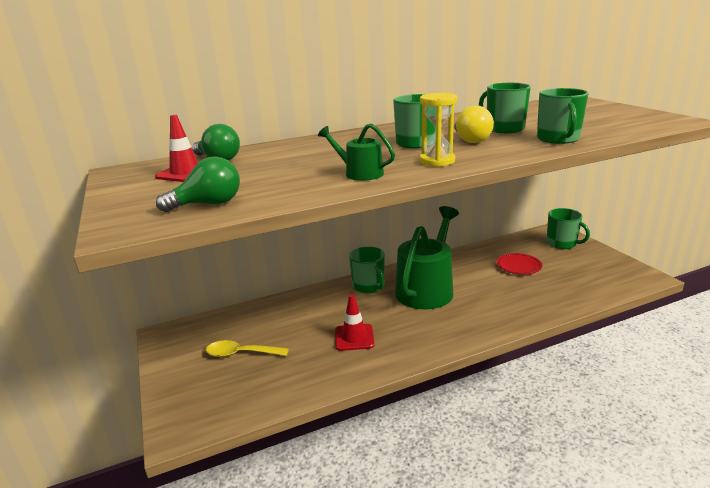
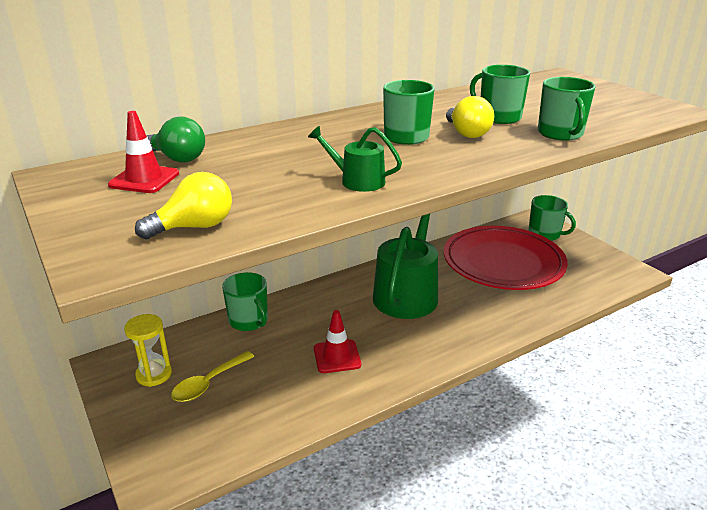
camera: 10 degrees left, 5 degrees up
green light bulb [156,156,240,212] -> yellow light bulb [135,172,232,239]
yellow spoon [206,340,289,357] -> yellow spoon turned 45 degrees counterclockwise [171,351,255,402]
green mug [349,246,385,293] -> green mug moved to [222,272,268,331]
yellow hourglass [420,93,457,167] -> yellow hourglass moved to [124,314,172,387]
red plate [497,253,542,275] -> red plate [444,226,568,290], size x2.49

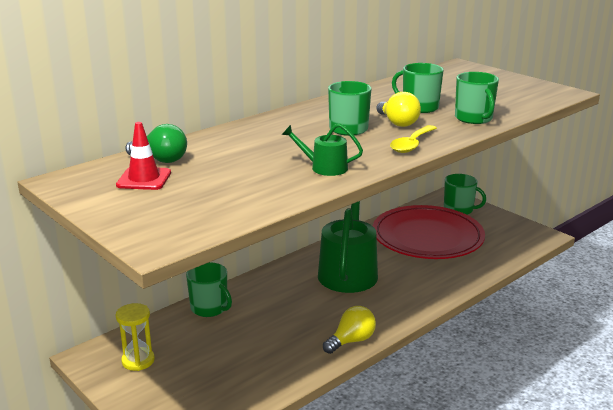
camera: 10 degrees left, 5 degrees down
yellow light bulb [135,172,232,239] -> yellow light bulb moved to [323,306,376,354]
yellow spoon [171,351,255,402] -> yellow spoon moved to [390,125,437,153]
red traffic cone [314,310,361,373] -> none

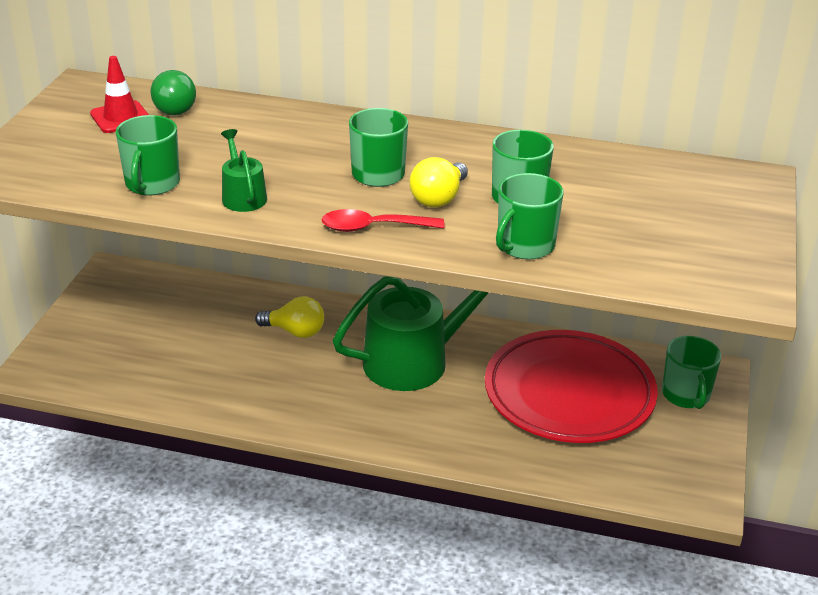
camera: 55 degrees right, 10 degrees up
yellow hourglass [116,303,155,371] -> none
green mug [186,262,232,317] -> green mug moved to [116,115,180,196]
yellow light bulb [323,306,376,354] -> yellow light bulb moved to [255,297,324,338]
yellow spoon [390,125,437,153] -> red spoon [321,209,445,232]

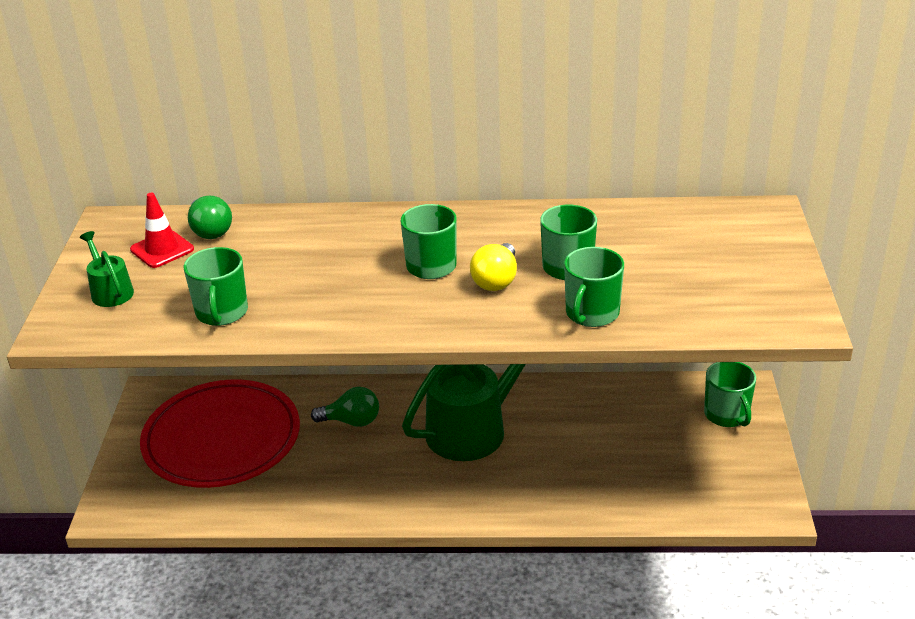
camera: 10 degrees left, 0 degrees up
green watering can [221,129,267,212] -> green watering can moved to [80,231,134,307]
yellow light bulb [255,297,324,338] -> green light bulb [311,387,379,427]
red spoon [321,209,445,232] -> none
red plate [485,330,658,443] -> red plate moved to [140,379,300,488]

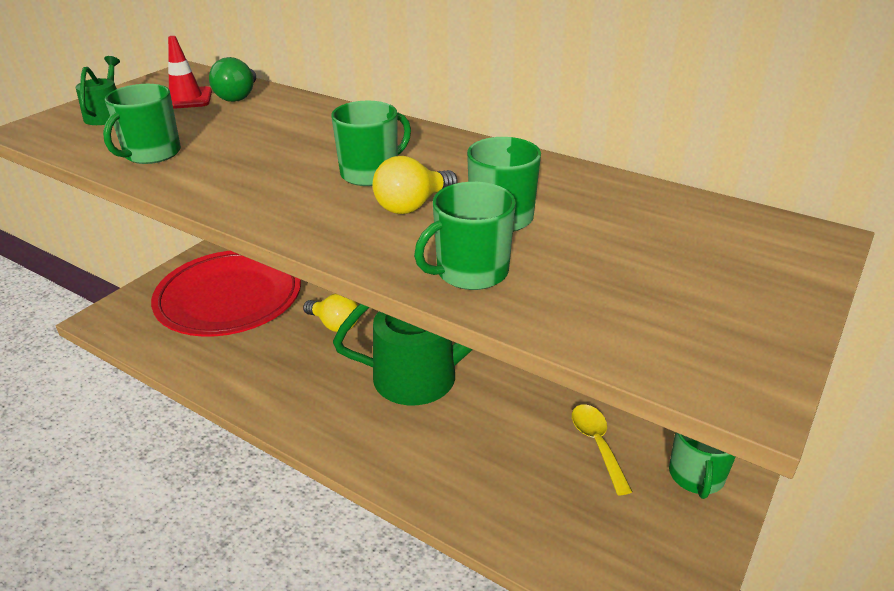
camera: 30 degrees right, 0 degrees up
green light bulb [311,387,379,427] -> yellow light bulb [303,294,359,332]
none -> yellow spoon [572,405,632,496]

